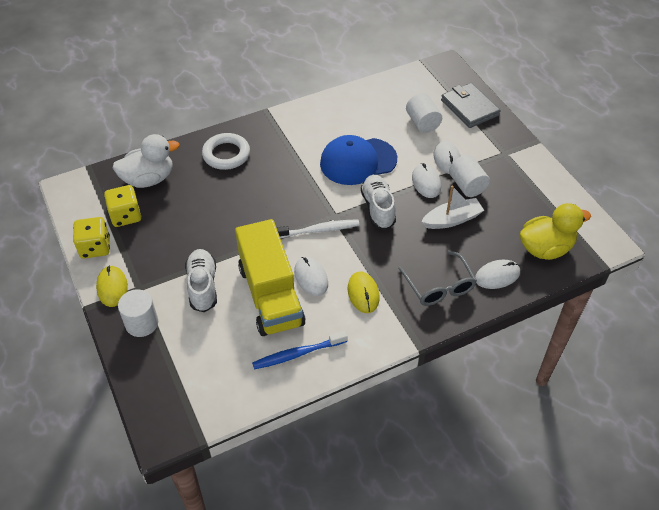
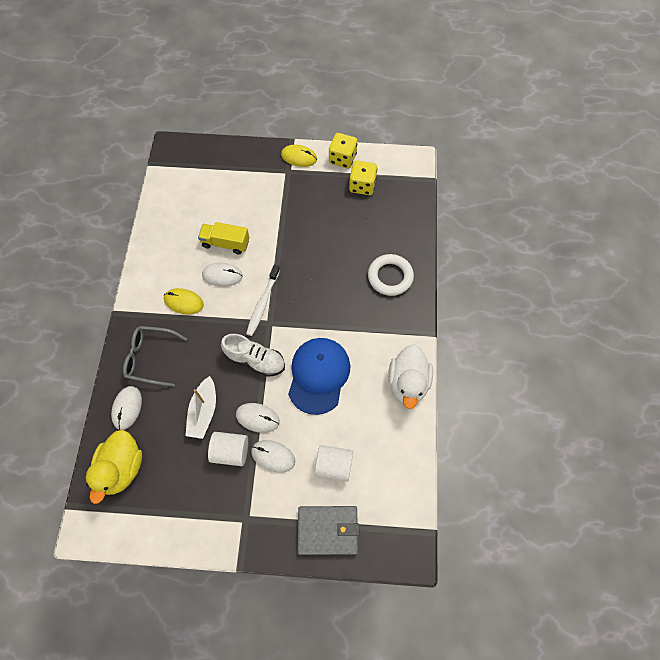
camera: 120 degrees right, 15 degrees up
white duck [113,134,179,188] -> white duck moved to [388,345,433,409]
white cylinder [118,289,158,337] -> none
white shoe [185,249,217,312] -> none
yellow truck [235,219,306,336] -> yellow truck [198,222,250,254], size x0.55
blue toothbrush [252,331,348,370] -> none

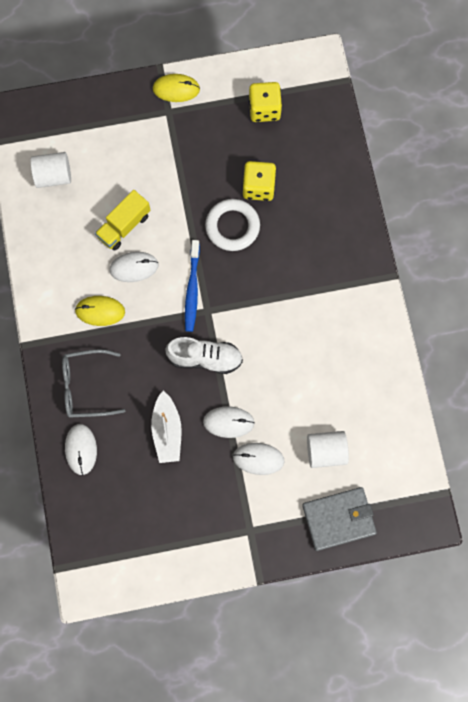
camera: 15 degrees left, 10 degrees up
yellow duck [86,430,142,504] -> none
yellow truck [198,222,250,254] -> yellow truck turned 45 degrees counterclockwise [95,190,151,251]
white cylinder [208,432,248,466] -> white cylinder moved to [30,152,71,188]
white toothbrush [246,265,280,336] -> blue toothbrush [185,240,200,332]
blue cap [288,338,350,415] -> none
yellow dice [329,133,357,169] -> yellow dice moved to [243,161,276,201]
white ring [368,254,414,296] -> white ring moved to [205,199,260,251]
white duck [388,345,433,409] -> none

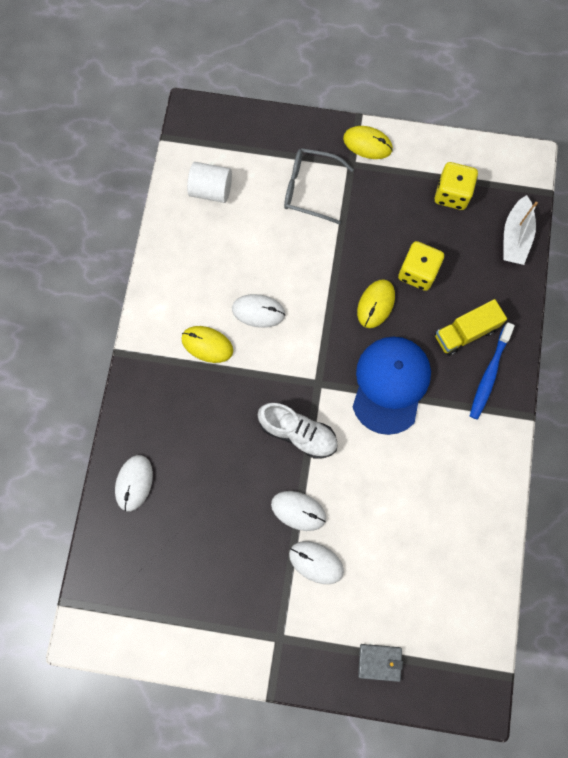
camera: 20 degrees right, 0 degrees up
grey glasses [62,349,125,418] -> grey glasses moved to [284,148,354,224]
yellow truck [95,190,151,251] -> yellow truck moved to [435,299,507,356]
white boat [151,391,182,463] -> white boat moved to [503,195,538,265]
blue toothbrush [185,240,200,332] -> blue toothbrush moved to [470,322,515,420]
white ring [205,199,260,251] -> yellow mouse [357,279,395,328]
grey wallet [302,487,377,551] -> grey wallet [358,644,403,682], size x0.57
white cylinder [307,431,349,468] -> none
none -> blue cap [353,337,431,435]

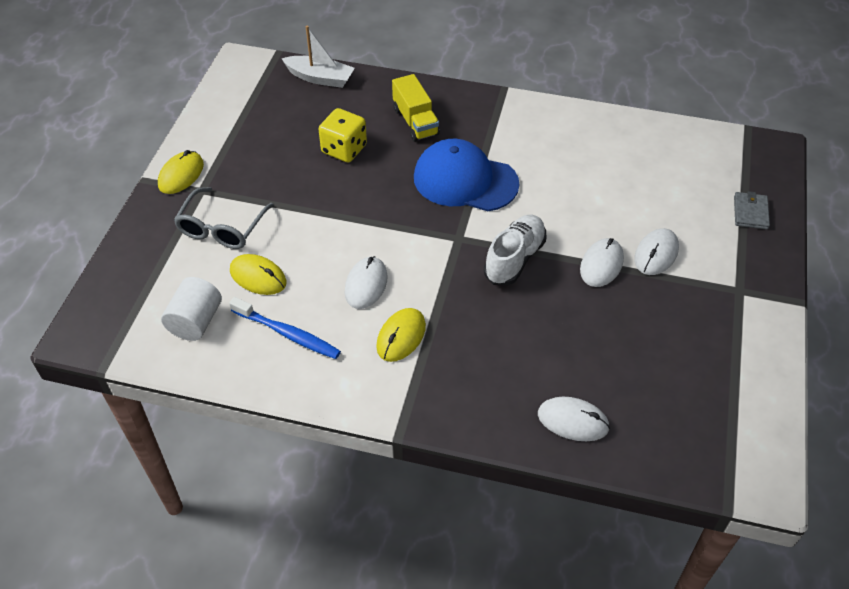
camera: 85 degrees left, 25 degrees down
yellow mouse [357,279,395,328] -> yellow mouse moved to [230,254,287,295]
yellow dice [435,162,478,210] -> none
blue toothbrush [470,322,515,420] -> blue toothbrush moved to [229,297,341,359]

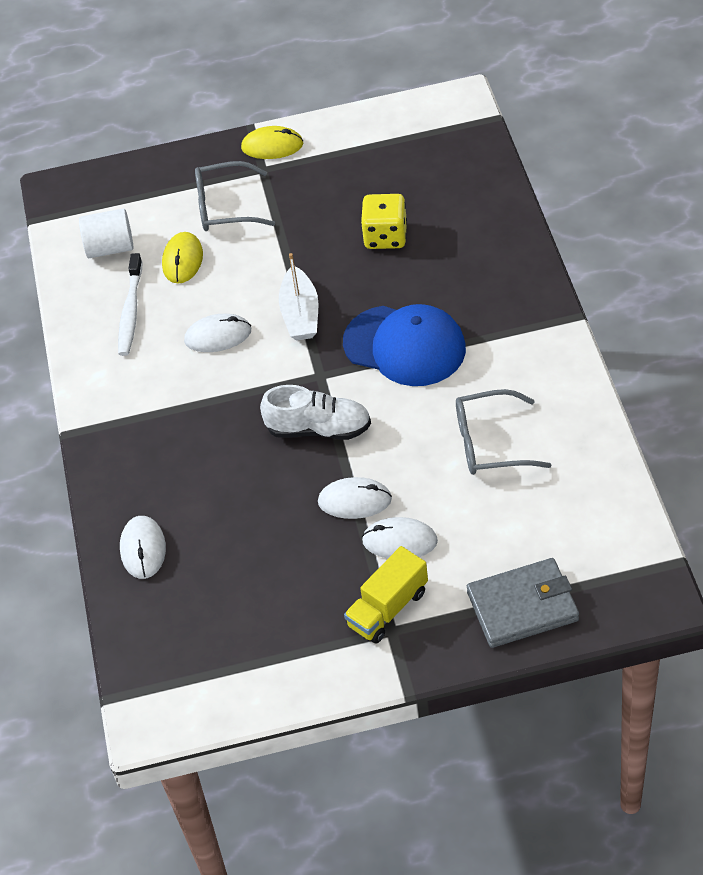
camera: 70 degrees right, 0 degrees up
blue toothbrush [229,297,341,359] -> white toothbrush [118,253,142,356]
white boat [281,26,355,88] -> white boat moved to [279,253,318,341]
yellow mouse [376,308,426,362] -> none
yellow truck [392,74,440,142] -> yellow truck moved to [344,546,428,644]
blue cap [414,139,520,211] -> blue cap turned 120 degrees clockwise [343,304,466,386]
grey wallet [734,191,770,230] -> grey wallet [467,558,579,648], size x1.75
none -> grey glasses [456,389,551,475]

